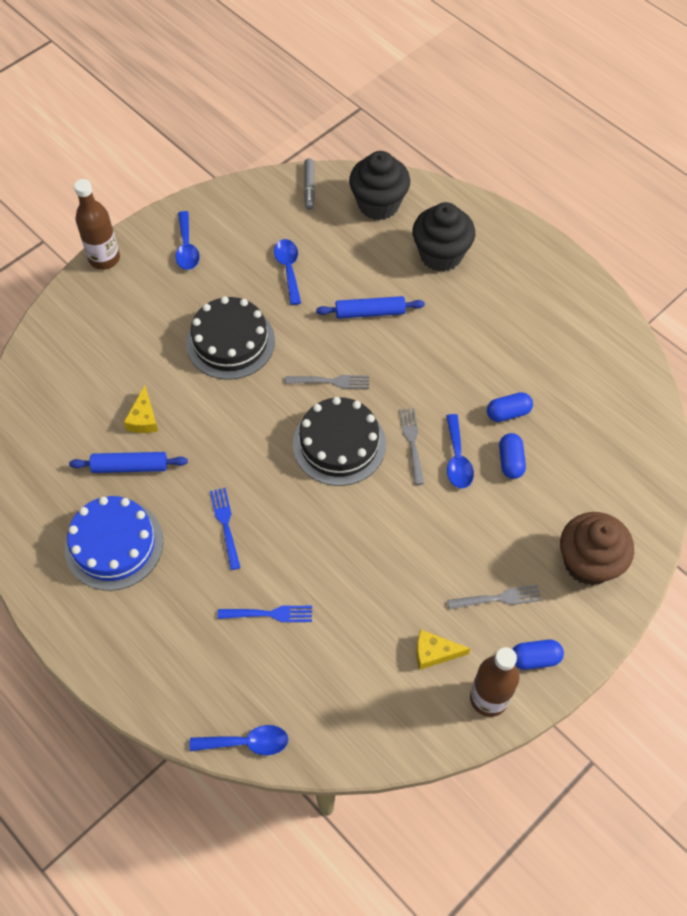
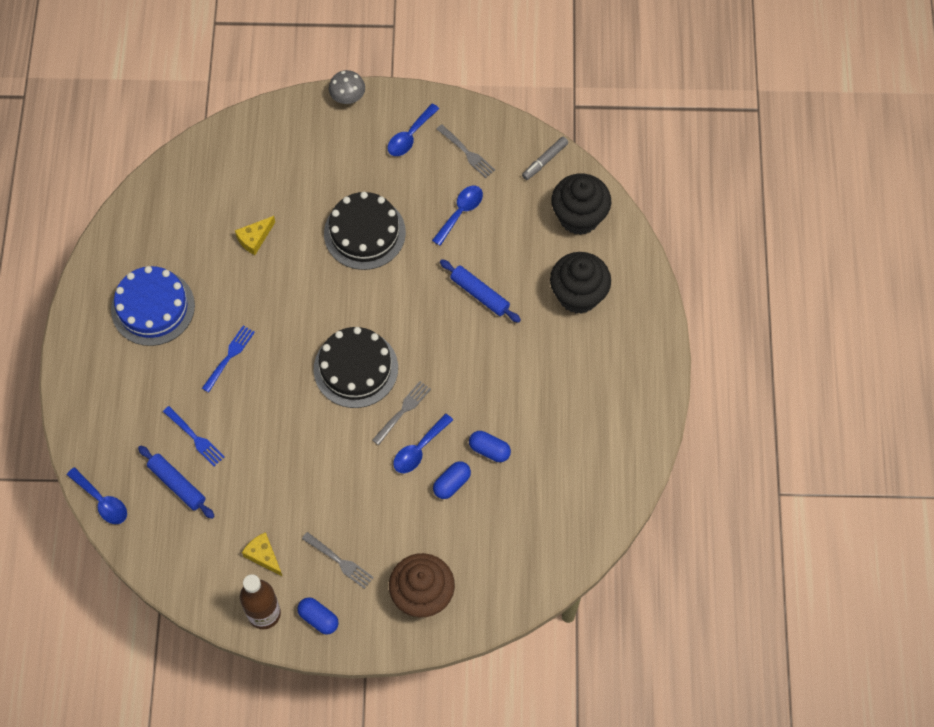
camera: 45 degrees right, 5 degrees up
blue rolling pin [69,452,188,473] -> blue rolling pin moved to [138,446,215,519]
brown bottle [74,179,120,270] -> grey mushroom [329,70,365,104]
grey fork [285,375,369,389] -> grey fork moved to [437,124,495,178]

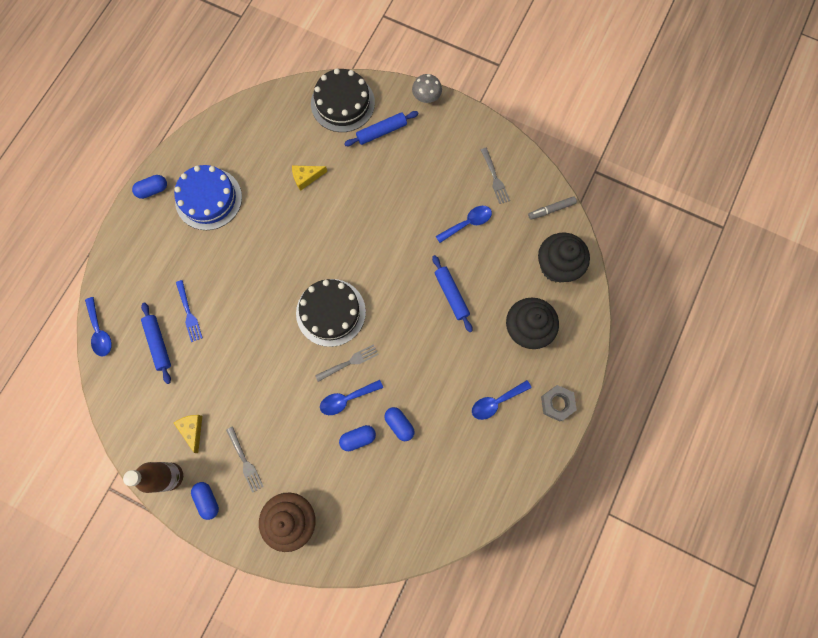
camera: 25 degrees right, 10 degrees up
blue fork [202,326,255,392] -> none
black cake [324,192,406,270] -> black cake moved to [311,68,375,132]
blue spoon [388,104,439,156] -> blue spoon moved to [472,380,532,420]
none -> blue capsule [132,175,167,199]
none -> blue rolling pin [344,111,418,146]
none -> grey nut [541,385,577,421]

